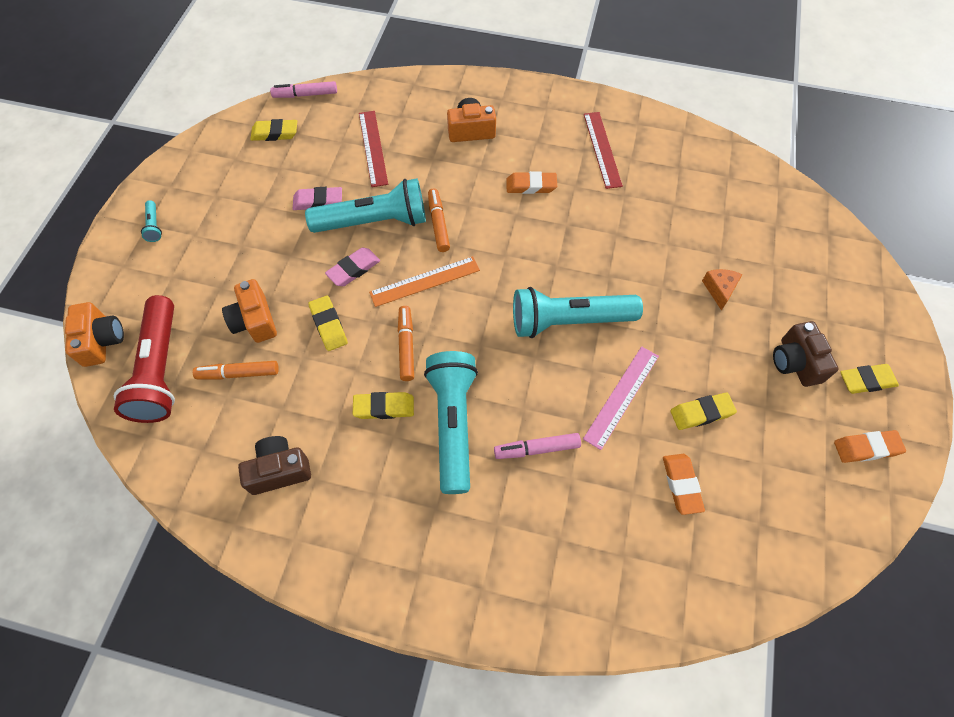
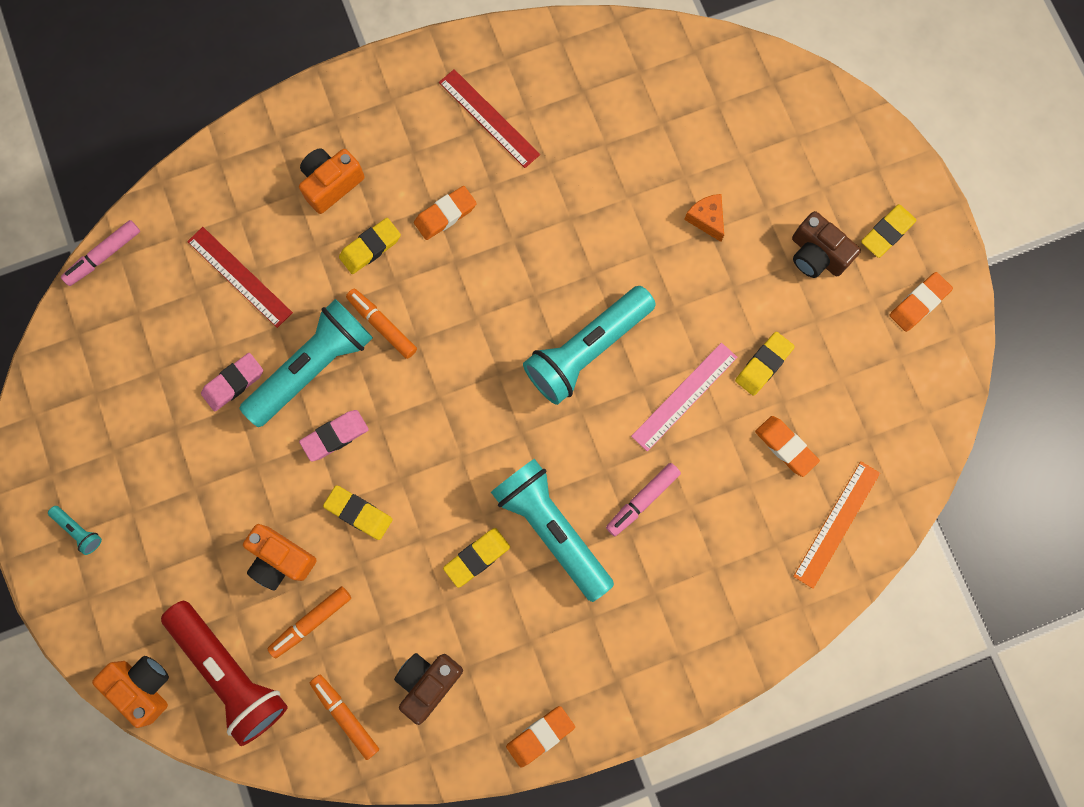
camera: 35 degrees left, 15 degrees up
yellow eraser [250,119,297,141] -> yellow eraser moved to [339,218,401,274]
pink eraser [325,247,380,286] -> pink eraser turned 45 degrees clockwise [299,410,369,462]
orange ruler [369,256,480,307] -> orange ruler moved to [793,461,880,589]
orange marker [398,306,414,381] -> orange marker moved to [310,675,379,760]
pink ruler [583,346,659,450] -> pink ruler turned 45 degrees clockwise [631,343,738,452]
none -> orange eraser [506,706,575,767]

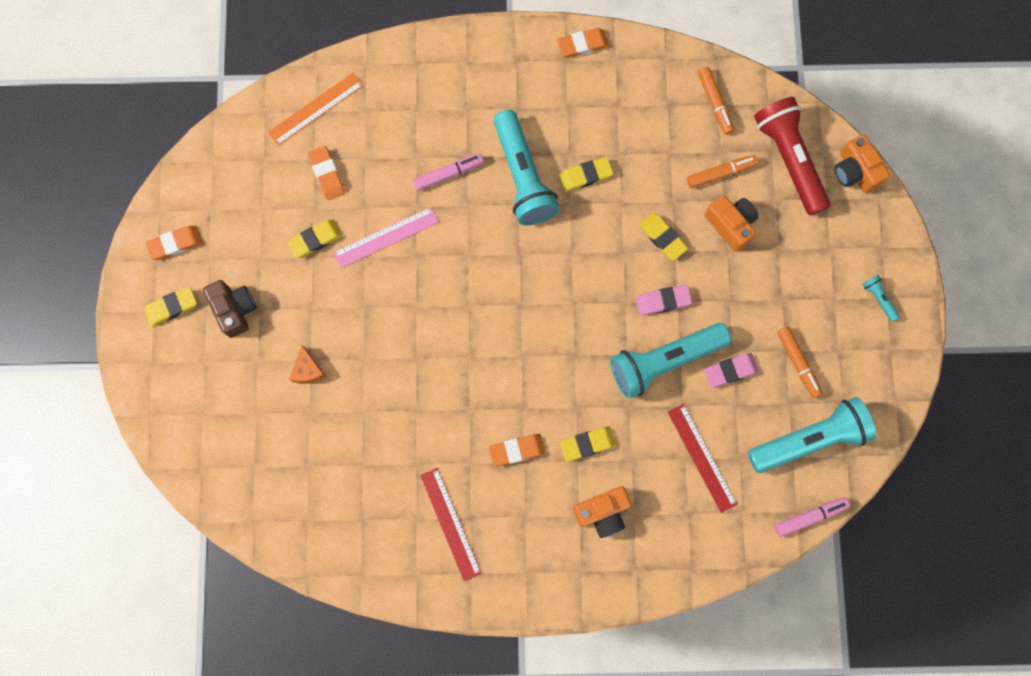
camera: 160 degrees left, 0 degrees up
orange marker [346,289,417,359] -> orange marker moved to [777,326,822,398]
brown camera [394,653,463,725] -> none
turquoise flashlight [523,286,656,405] -> turquoise flashlight moved to [748,397,876,473]

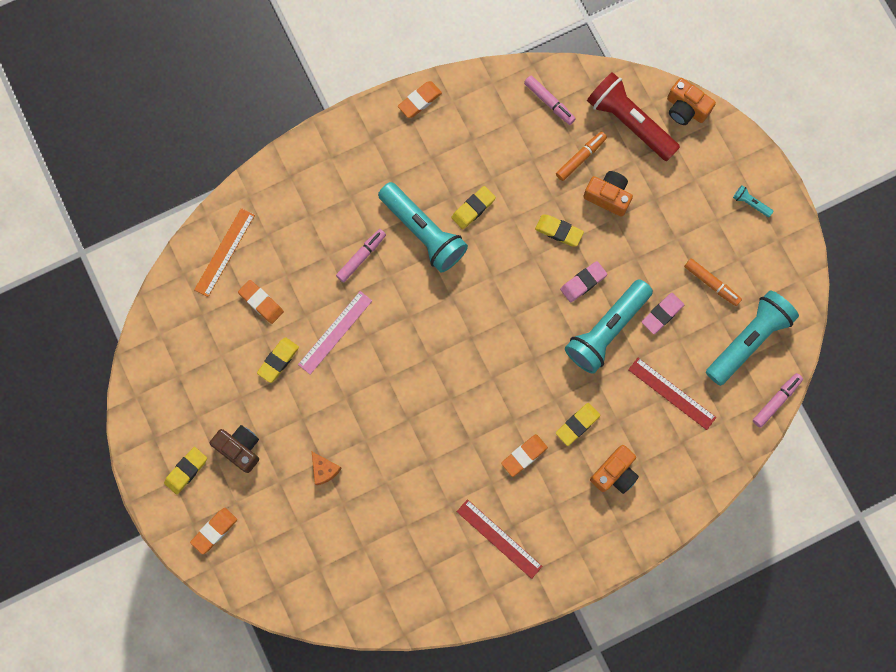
camera: 25 degrees left, 0 degrees up
orange eraser [145,226,203,260] -> orange eraser moved to [190,508,237,555]
orange marker [698,67,734,135] -> pink marker [524,76,576,125]

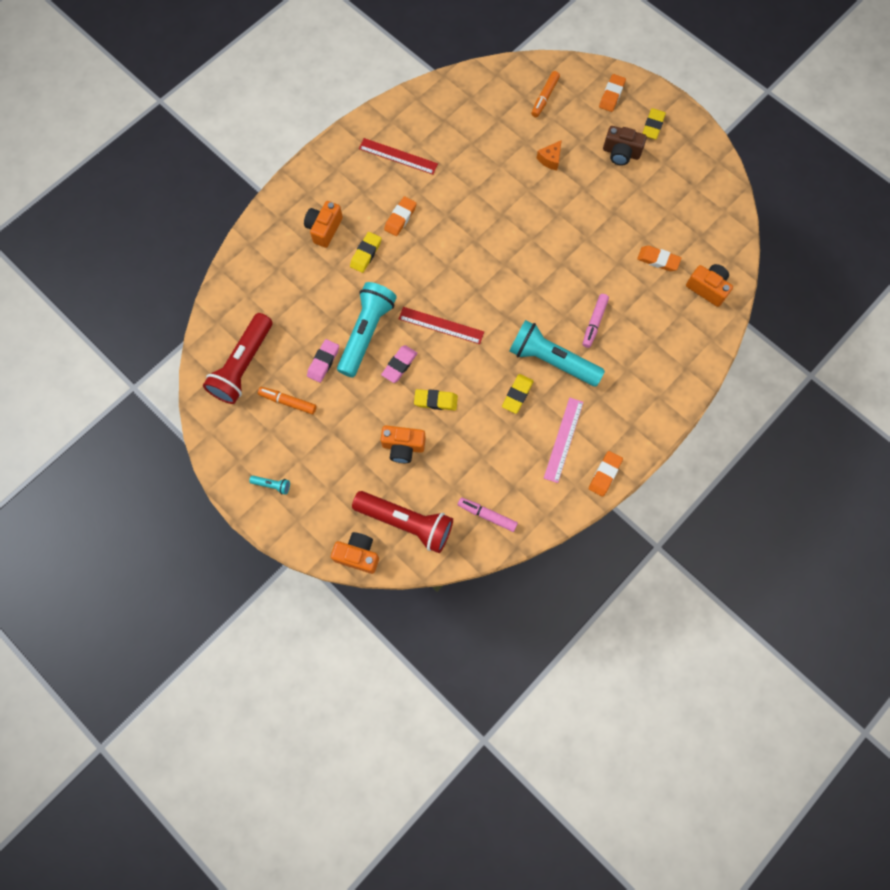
camera: 160 degrees right, 5 degrees down
orange ruler [194,208,255,297] -> orange camera [686,264,733,307]
yellow eraser [257,337,299,383] -> none
pink ruler [298,291,372,375] -> pink ruler moved to [544,398,583,483]
orange cheese [312,452,342,485] -> orange cheese turned 90 degrees counterclockwise [537,140,562,170]
orange marker [556,132,607,181] -> orange marker moved to [531,71,560,117]
red ruler [628,358,716,430] -> red ruler moved to [399,307,484,344]
turquoise flashlight [706,290,799,386] -> red flashlight [203,313,272,404]
pink marker [753,373,803,428] -> none

